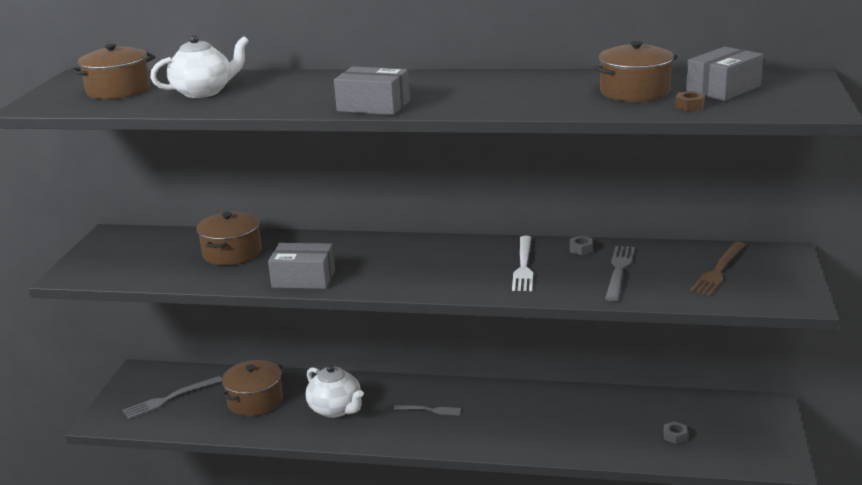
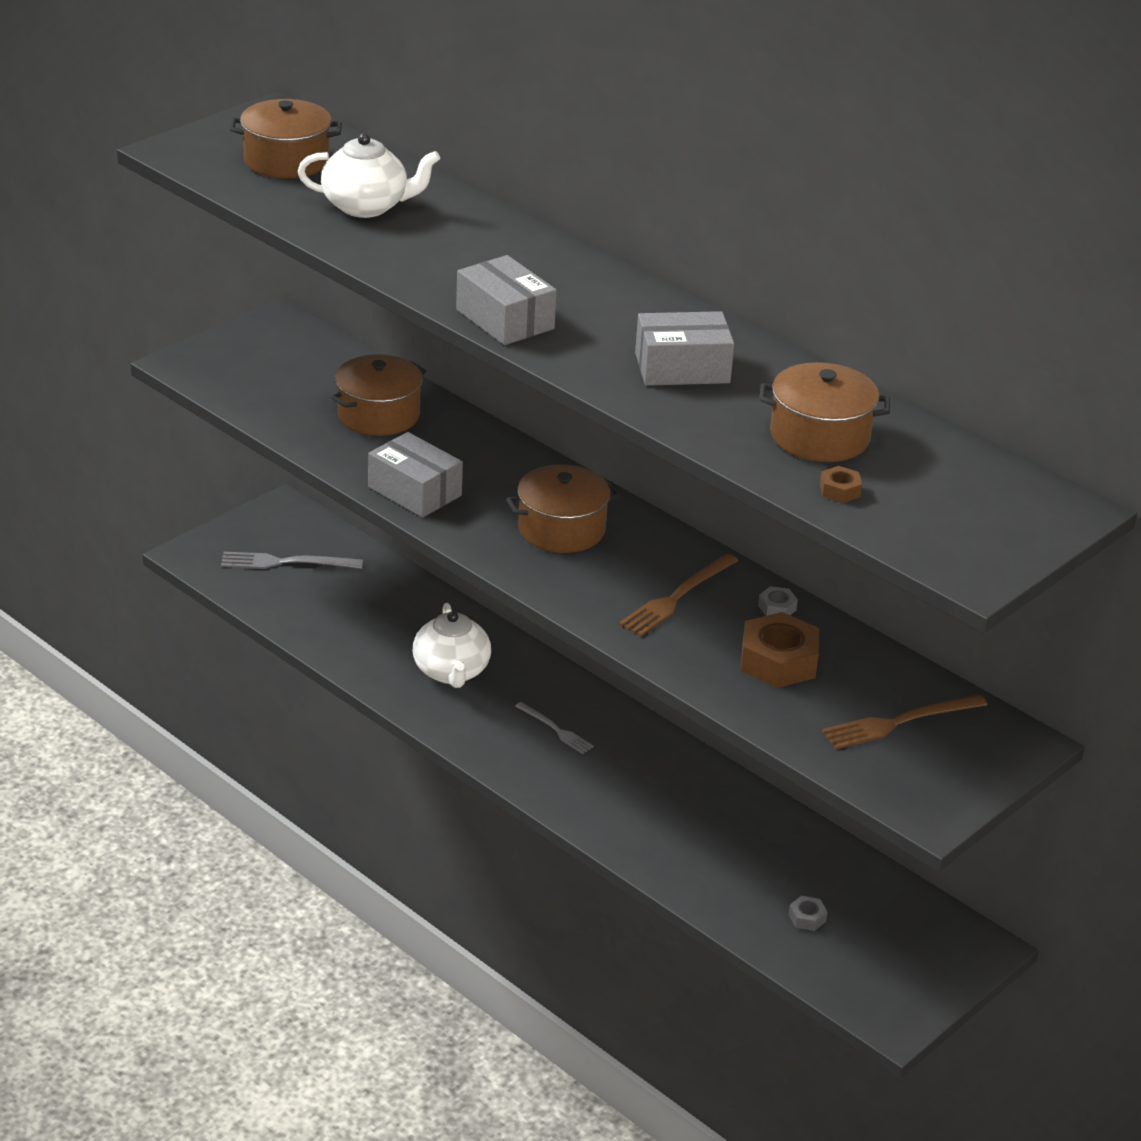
camera: 30 degrees right, 10 degrees up
brown pot [221,360,283,416] -> brown pot moved to [506,464,621,553]
white fork [512,236,533,291] -> brown fork [619,553,738,637]
grey fork [605,246,635,301] -> brown nut [741,612,819,688]
grey box [686,47,764,101] -> grey box moved to [635,311,734,386]

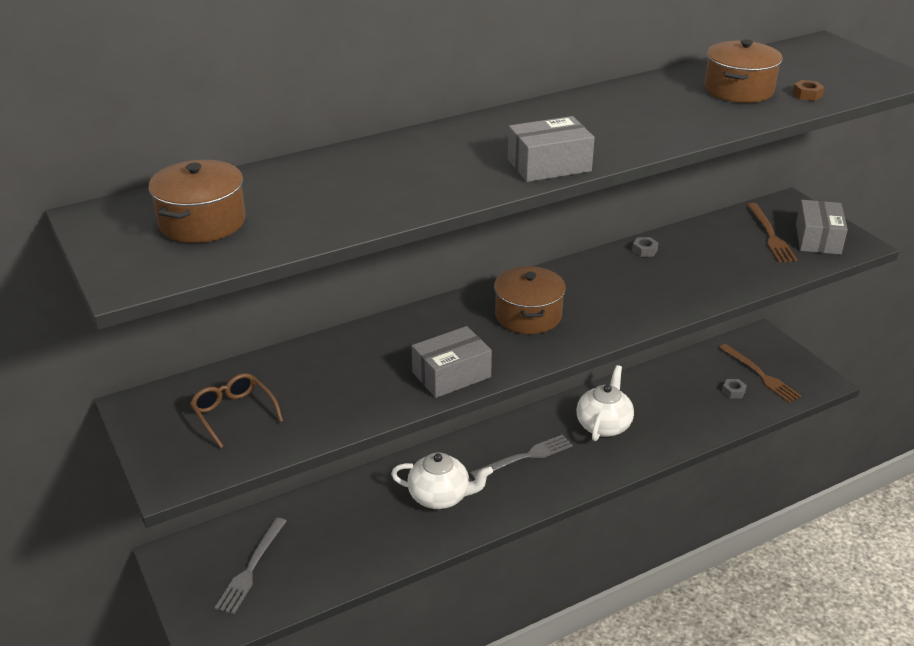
camera: 70 degrees left, 0 degrees up
white teapot [298,133,440,218] -> white teapot moved to [576,365,634,441]
brown pot [331,355,426,436] -> none
grey fork [515,702,594,754] -> grey fork [470,434,573,479], size x1.56
brown fork [619,553,738,637] -> brown fork moved to [719,344,801,403]
grey box [635,311,734,386] -> grey box moved to [796,200,848,255]
brown nut [741,612,819,688] -> none
none -> brown glasses [190,373,283,448]

